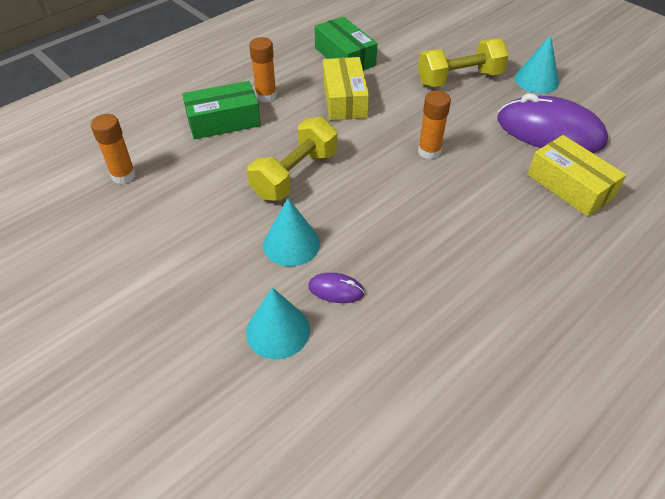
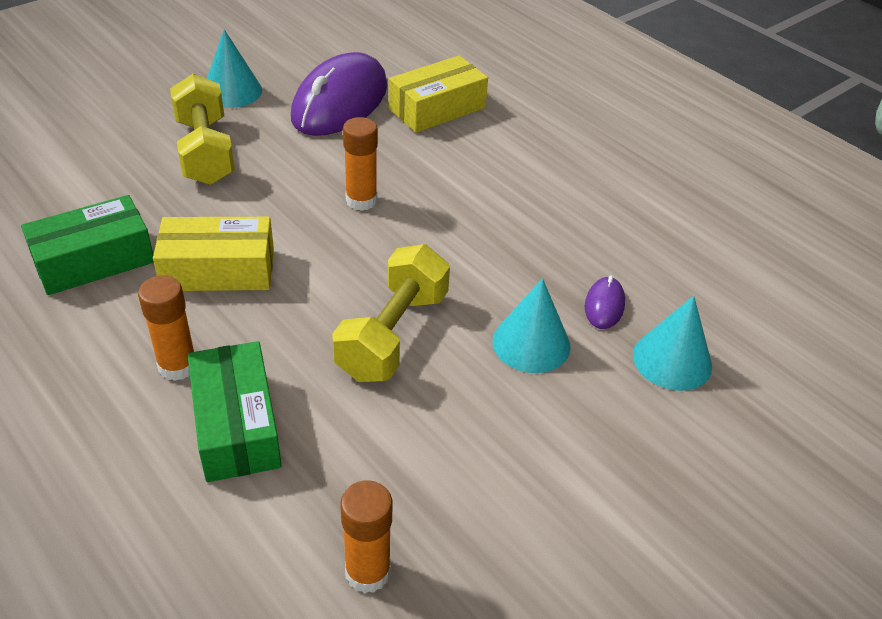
camera: 90 degrees left, 5 degrees down
yellow dumbbell [247,117,337,201] -> yellow dumbbell turned 75 degrees clockwise [332,244,450,382]

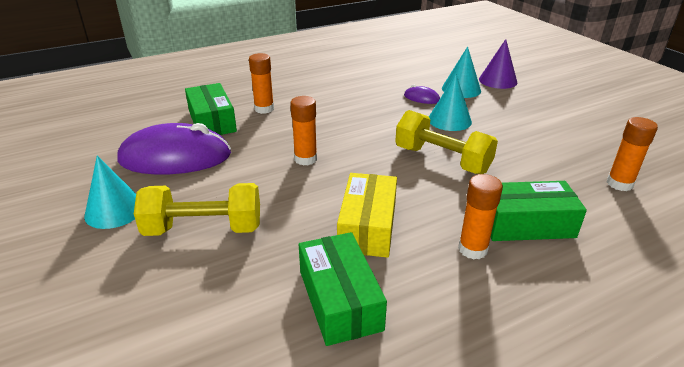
camera: 75 degrees left, 10 degrees down
purple mouse [291,52,387,136] -> purple mouse turned 45 degrees counterclockwise [117,123,231,175]
yellow box [389,56,488,133] -> green box [185,83,237,135]
none -> orange glue stick [249,53,274,114]
none -> purple cone [479,39,517,89]

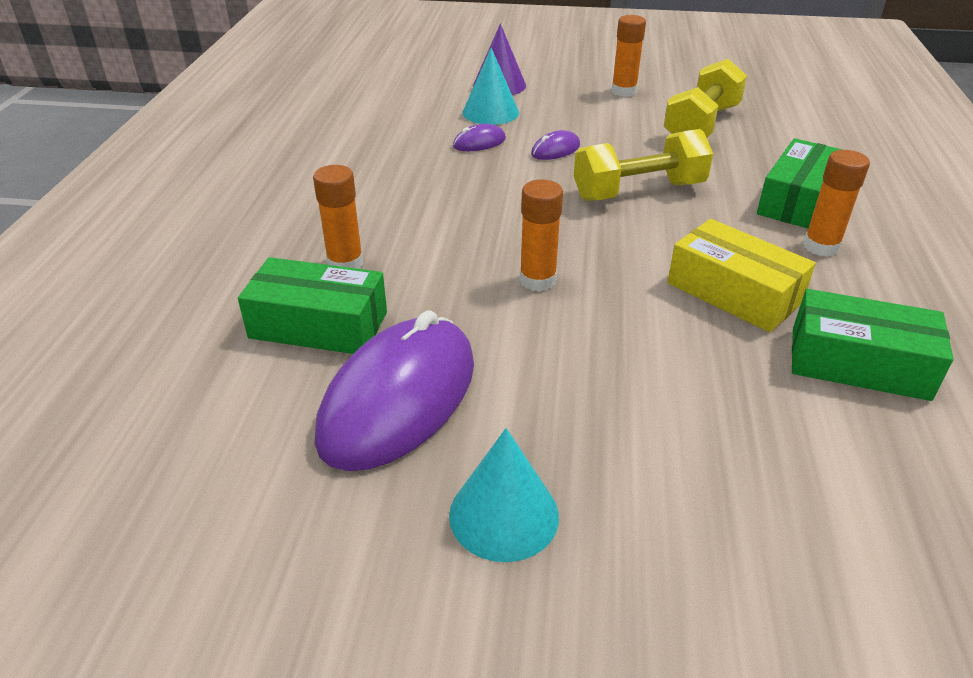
camera: 55 degrees left, 5 degrees up
yellow dumbbell [134,183,260,236] -> yellow dumbbell moved to [663,59,747,138]
turquoise cone [429,74,472,131] -> purple mouse [531,130,580,160]
orange glue stick [607,117,658,191] -> orange glue stick moved to [611,15,646,97]

